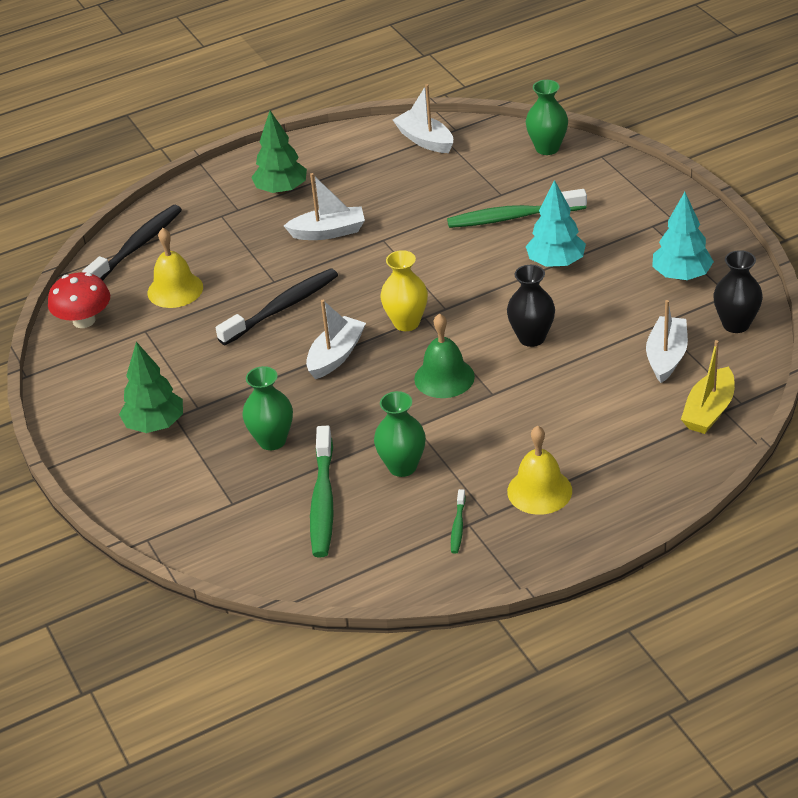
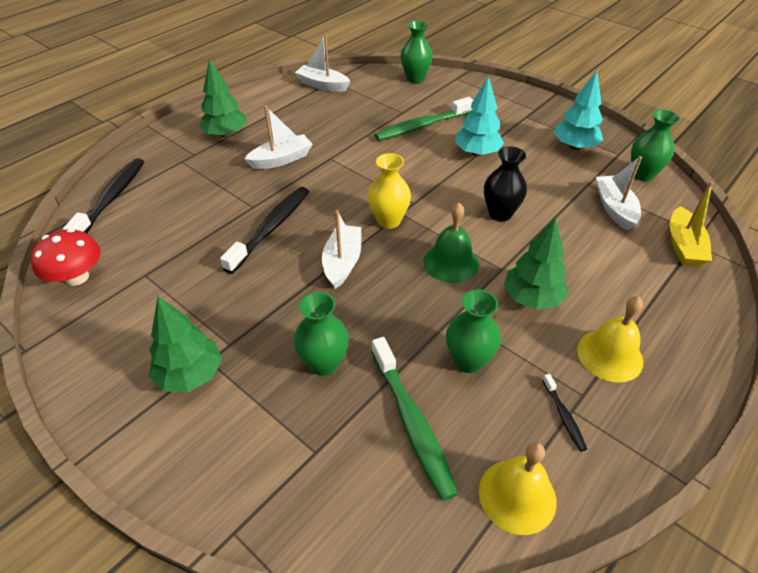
camera: 25 degrees left, 5 degrees up
yellow bell [148,228,203,308] -> yellow bell moved to [479,442,557,535]
green toothbrush [451,489,466,554] -> black toothbrush [542,374,587,451]
black vase [713,250,763,333] -> green vase [631,109,680,181]
none -> green tree [504,218,569,310]

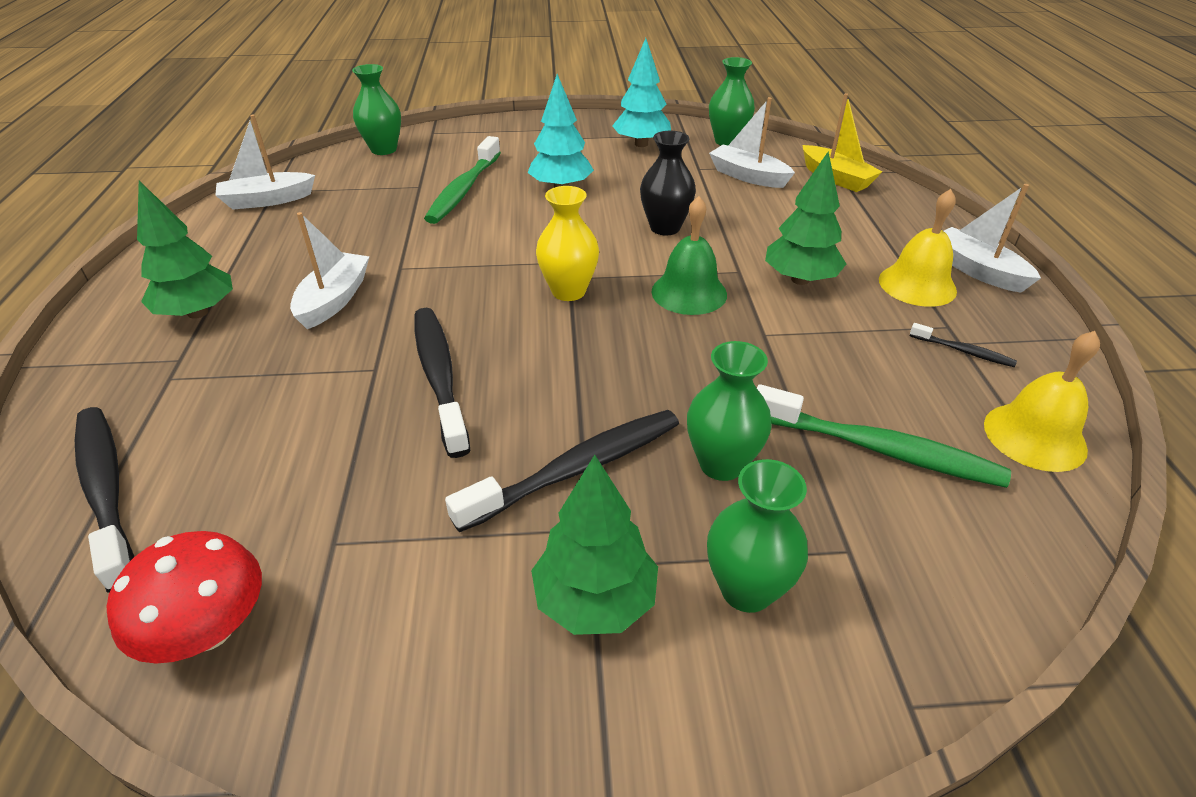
camera: 45 degrees left, 5 degrees down
white boat [322,210,361,289] -> white boat moved to [944,184,1041,293]
green vase [446,289,501,373] -> green vase moved to [707,459,808,613]
none -> black toothbrush [445,410,679,532]

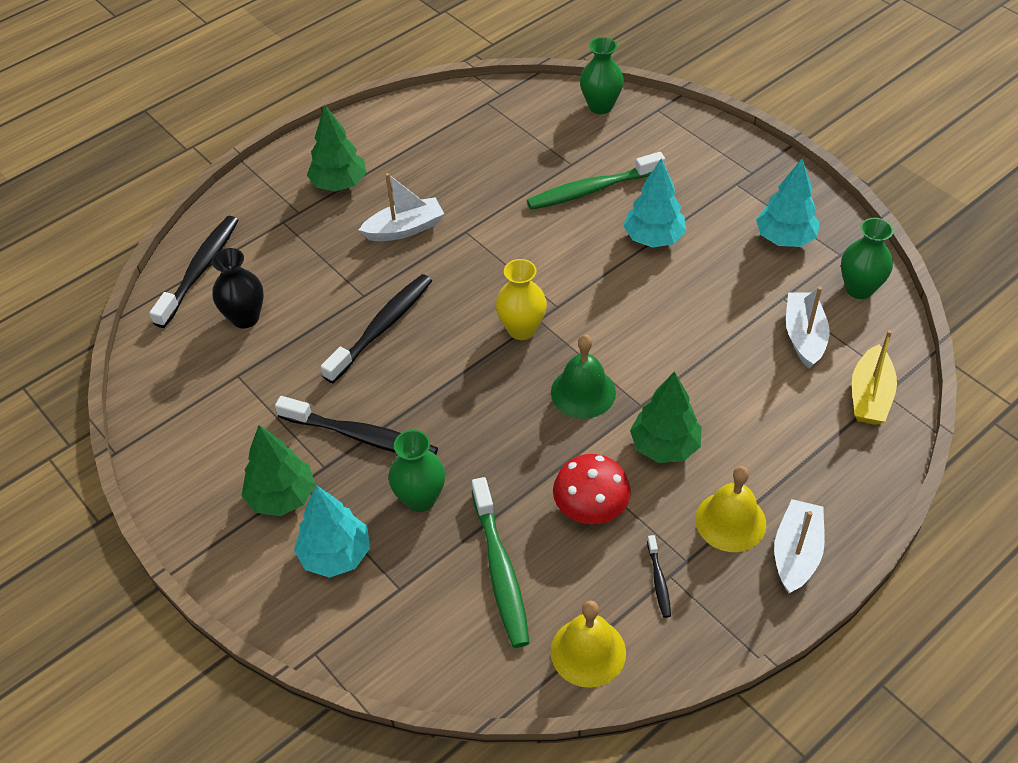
camera: 55 degrees right, 10 degrees up
red mushroom [106,531,262,664] -> red mushroom moved to [553,454,631,524]
white boat [215,115,315,210] -> none
black vase [640,131,696,235] -> black vase moved to [212,248,264,328]
green vase [707,459,808,613] -> turquoise tree [294,485,370,578]

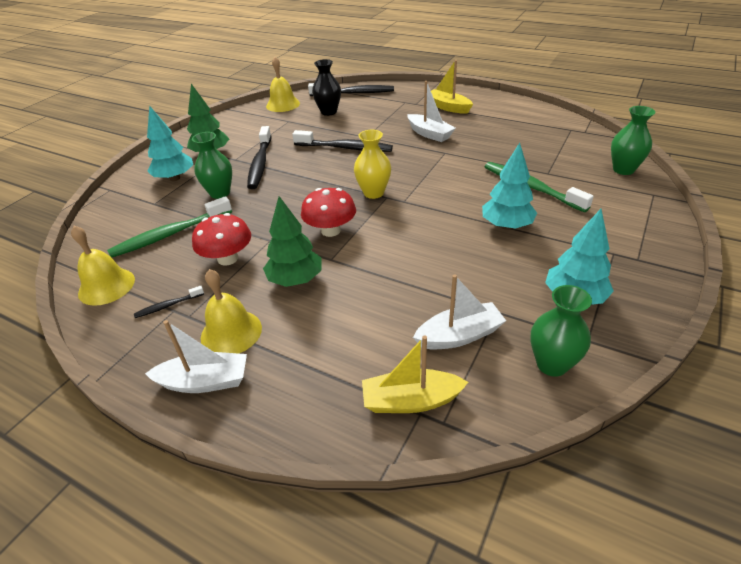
camera: 70 degrees right, 10 degrees down
green tree [307,105,367,192] -> yellow boat [431,60,473,114]
green bell [551,335,616,419] -> red mushroom [301,188,356,237]
none -> yellow bell [266,57,300,112]

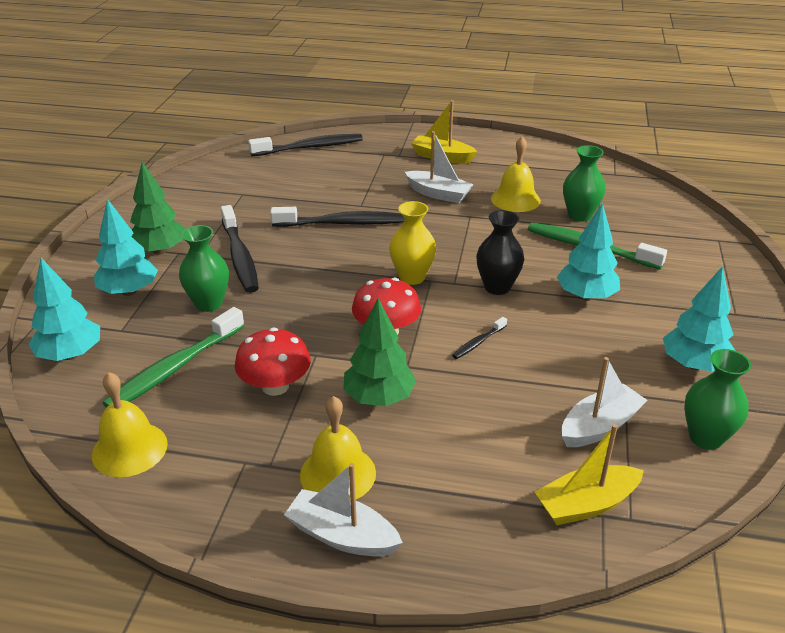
camera: 20 degrees left, 5 degrees down
black toothbrush [134,286,204,318] -> black toothbrush moved to [452,317,507,359]
white boat [145,320,247,393] -> white boat turned 135 degrees counterclockwise [284,463,403,557]
yellow bell [266,57,300,112] -> yellow bell moved to [491,136,541,212]
black vase [312,59,341,116] -> black vase moved to [476,210,524,295]
green vase [611,106,656,175] -> green vase moved to [563,145,606,222]
none -> turquoise tree [29,258,100,361]

